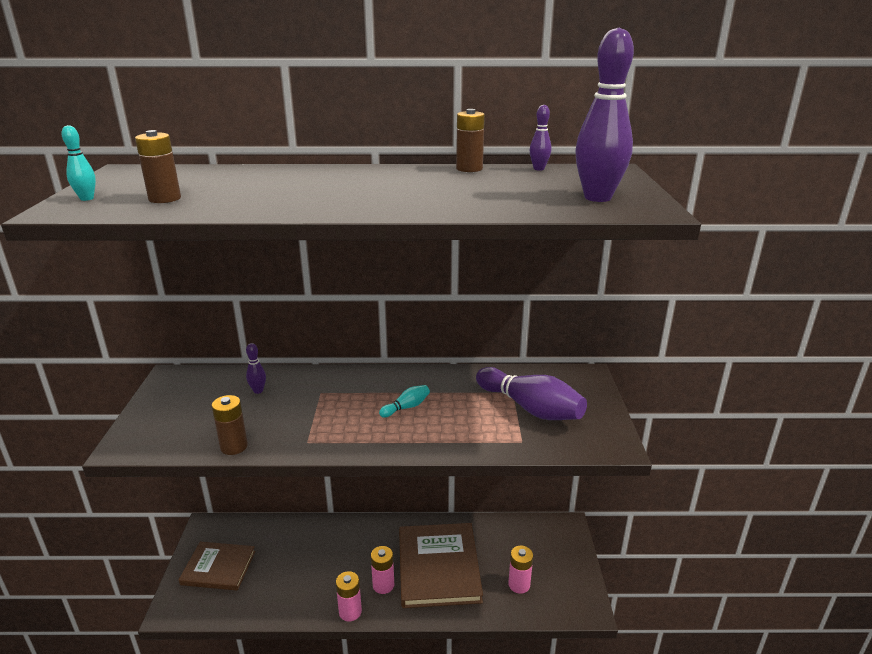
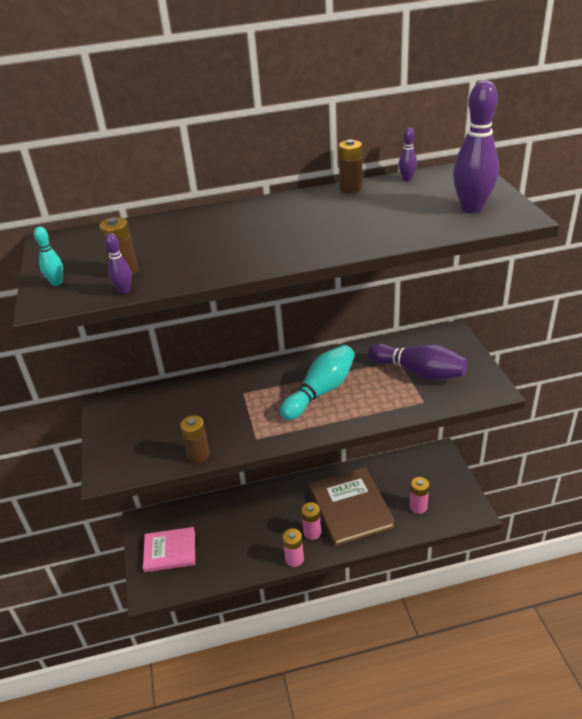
camera: 10 degrees left, 10 degrees up
brown book [179,542,256,590] -> pink book [143,527,195,572]
purple bowling pin [246,343,266,394] -> purple bowling pin moved to [104,233,132,294]
turquoise bowling pin [379,385,430,418] -> turquoise bowling pin [280,345,355,420], size x2.17

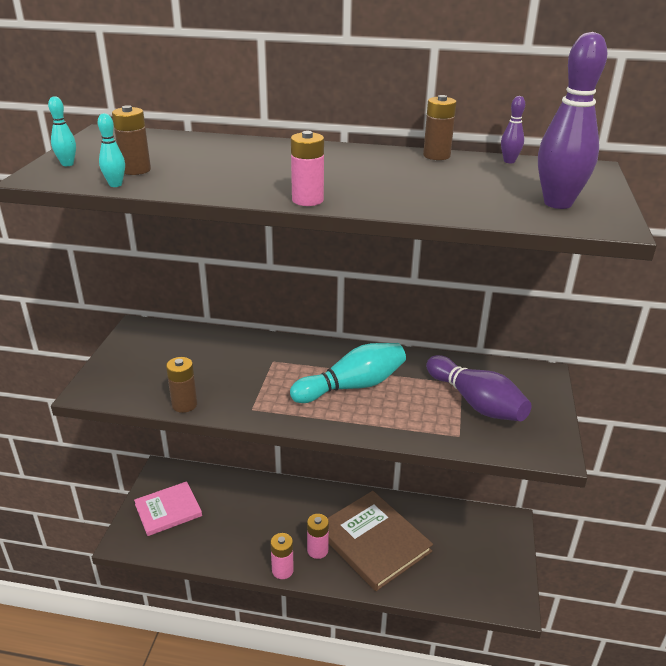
camera: 20 degrees right, 5 degrees down
purple bowling pin [104,233,132,294] -> turquoise bowling pin [98,113,125,187]
pink book [143,527,195,572] -> pink book turned 45 degrees counterclockwise [134,481,202,536]
brown book [309,467,395,546] -> brown book turned 45 degrees counterclockwise [328,491,433,591]
pink battery [410,477,429,514] -> pink battery moved to [291,131,324,206]

